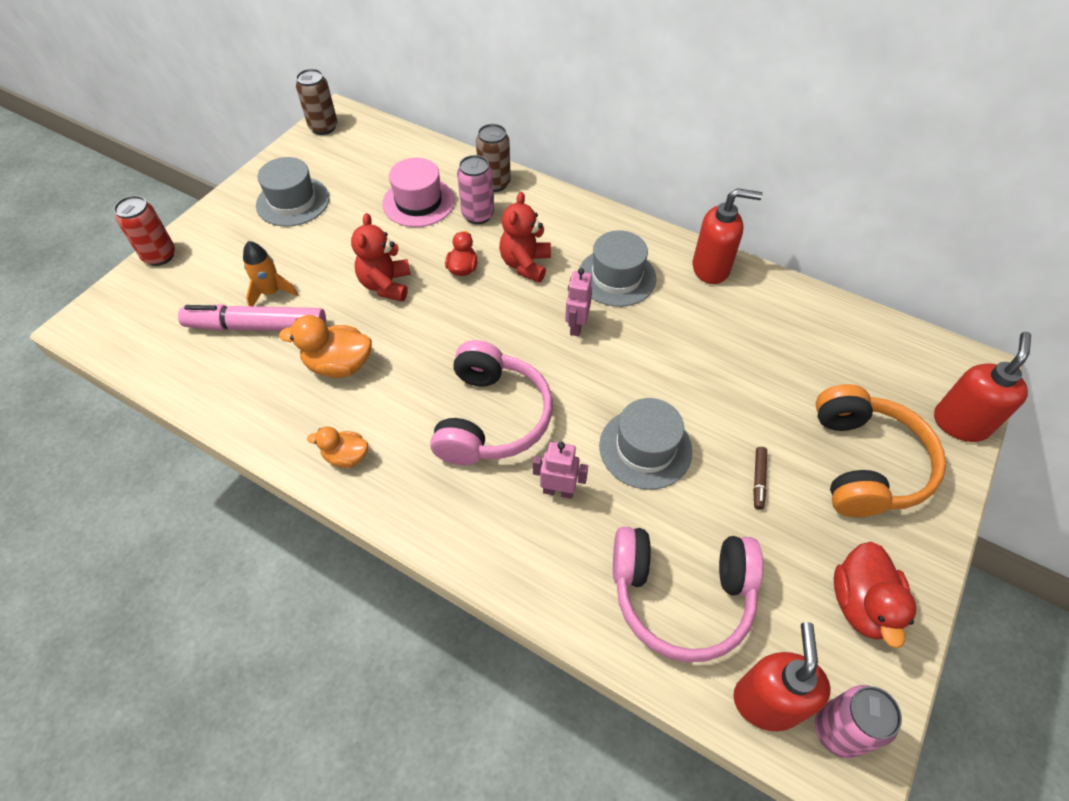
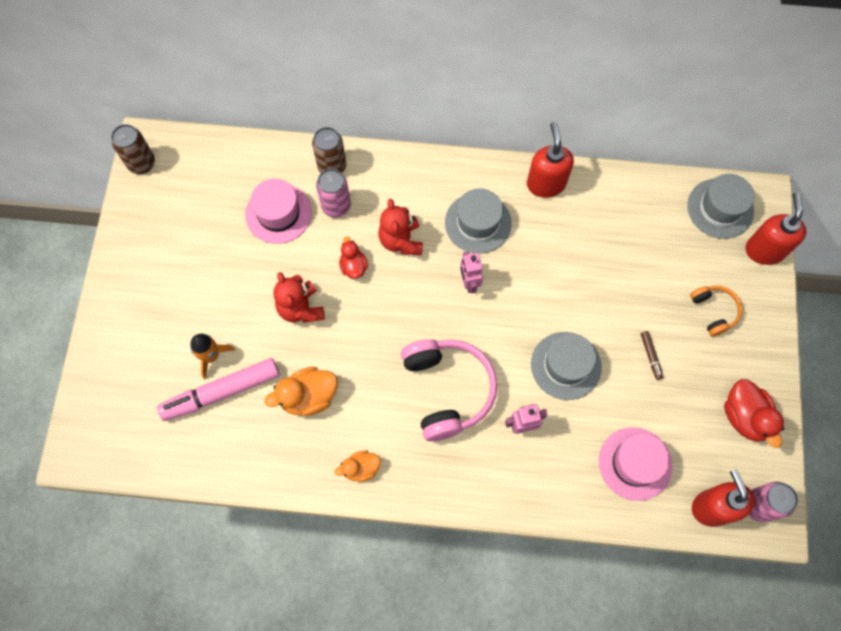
camera: 25 degrees left, 15 degrees up
red can [114,196,175,266] -> none
grey hat [256,157,329,227] -> grey hat moved to [687,174,754,239]
pink headphones [613,527,763,662] -> pink hat [599,427,672,501]
red soap dispenser [693,188,762,284] -> red soap dispenser turned 75 degrees counterclockwise [527,122,574,198]
orange headphones [815,384,946,517] -> orange headphones [690,286,743,336], size x0.52

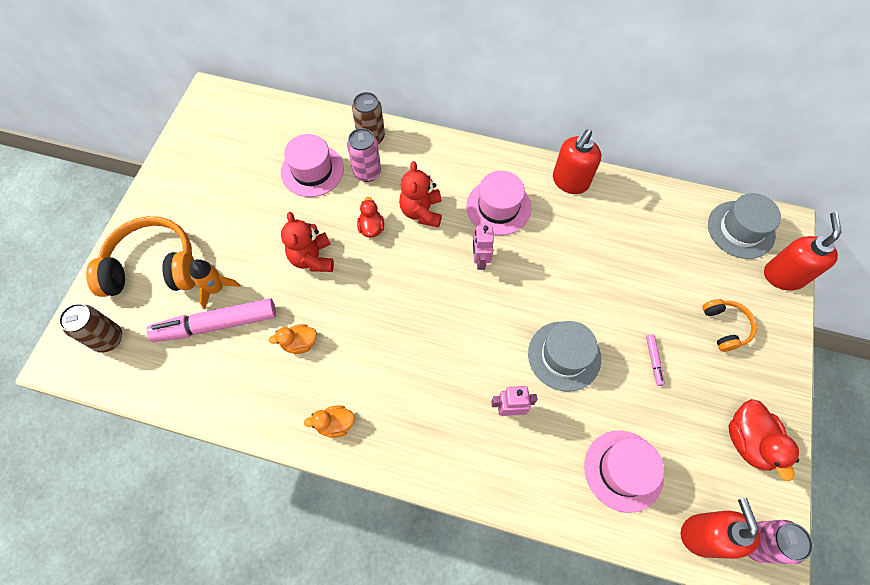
camera: 10 degrees right, 5 degrees down
brown can [111,124,155,174] -> brown can moved to [59,303,122,353]
orange duck [265,367,338,416] -> orange duck [269,324,317,354], size x0.62
pink headphones [401,339,497,442] -> none
grey hat [445,188,512,254] -> pink hat [466,171,531,235]
red soap dispenser [527,122,574,198] -> red soap dispenser turned 150 degrees counterclockwise [553,129,601,194]
brown marker [641,331,663,380] -> pink marker [646,334,665,386]
none -> orange headphones [86,216,196,297]

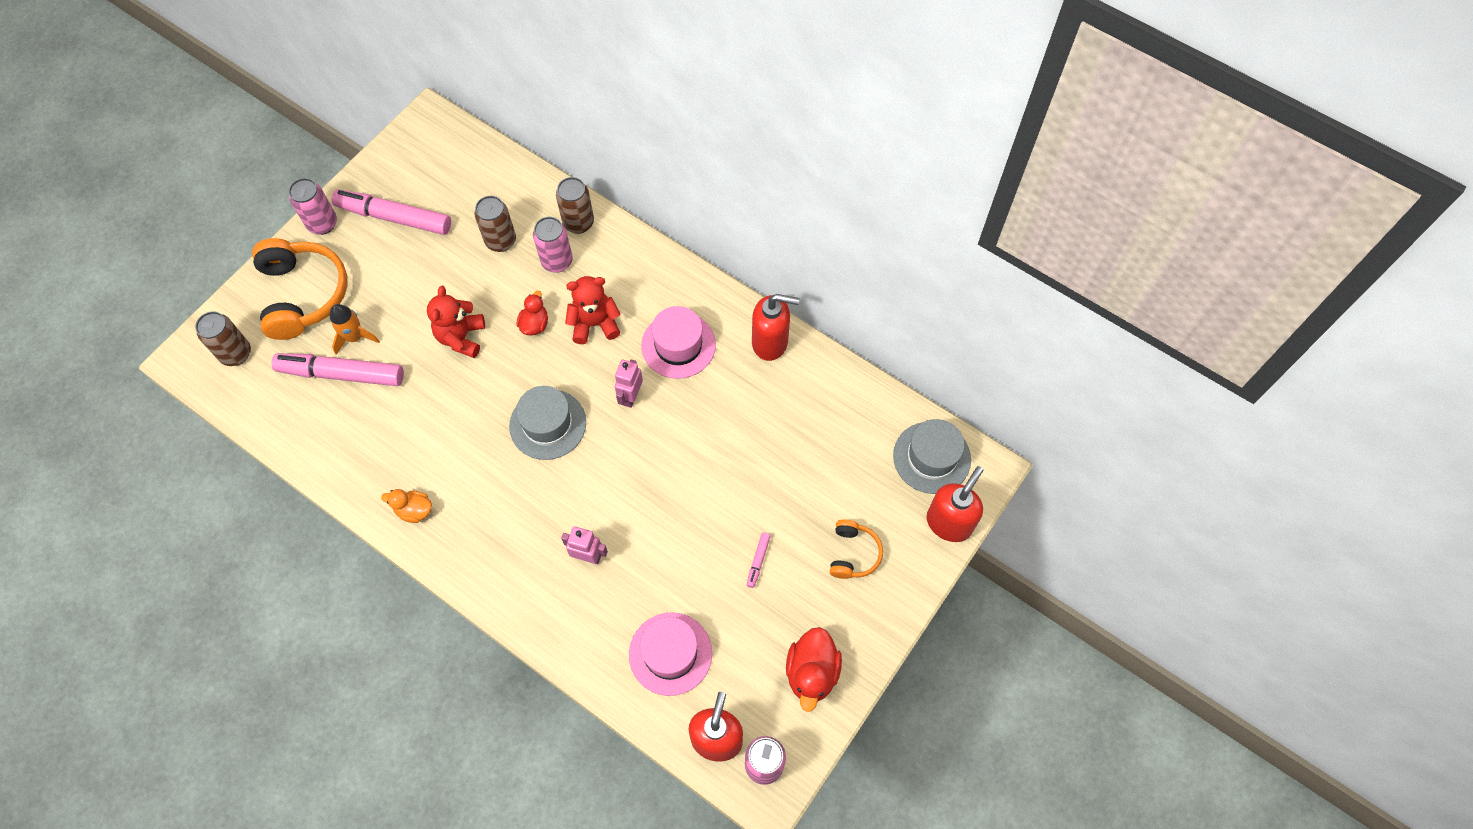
camera: 20 degrees right, 0 degrees up
orange headphones [86,216,196,297] -> orange headphones turned 60 degrees clockwise [252,238,347,340]
orange duck [269,324,317,354] -> none
pink hat [281,134,344,197] -> brown can [475,196,516,252]
red teddy bear [399,161,442,228] -> red teddy bear turned 60 degrees clockwise [565,276,621,344]
grey hat [528,321,601,392] -> grey hat moved to [509,386,586,460]
red soap dispenser [553,129,601,194] -> red soap dispenser turned 135 degrees counterclockwise [752,294,800,361]
none -> pink can [288,178,337,235]
none -> pink marker [332,190,451,235]

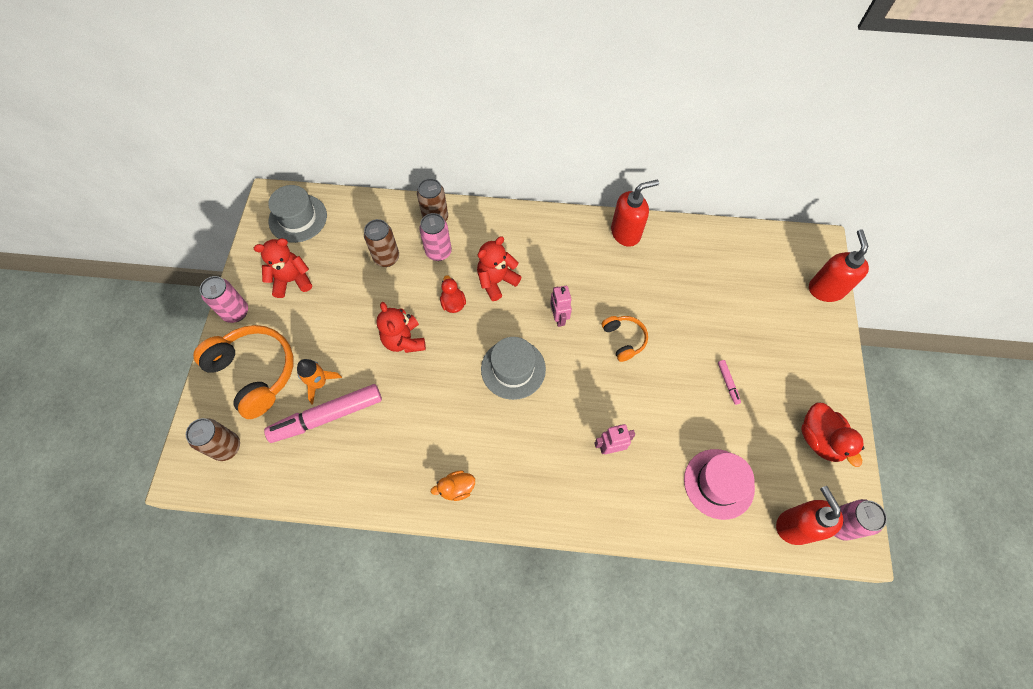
camera: 30 degrees left, 0 degrees up
pink marker [332,190,451,235] -> red teddy bear [254,238,312,298]
pink hat [641,306,716,379] -> none
orange headphones [830,519,883,579] -> orange headphones moved to [602,316,648,362]
grey hat [893,419,971,494] -> grey hat moved to [268,185,327,243]

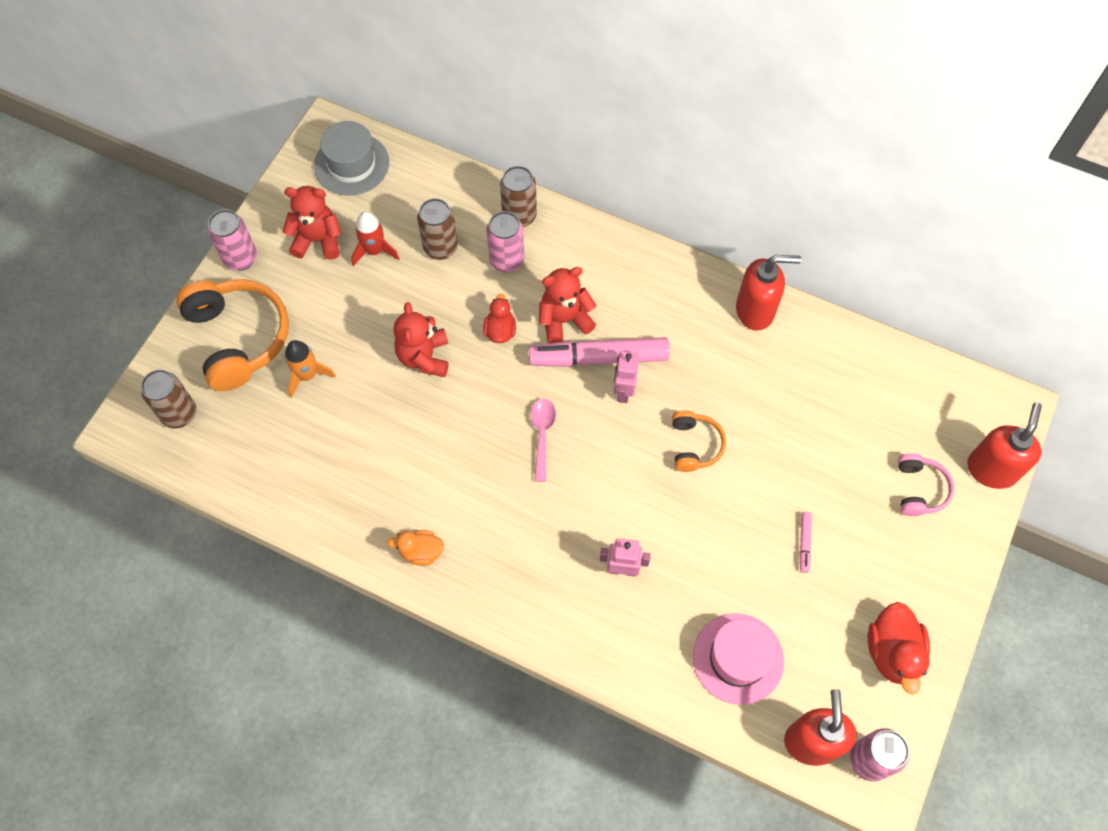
camera: 20 degrees right, 0 degrees up
pink marker [264,384,382,443] -> pink marker moved to [529,337,670,367]
grey hat [481,337,546,400] -> pink spoon [531,398,556,482]
none -> red rocket [351,211,400,266]
none -> pink headphones [898,453,954,516]

